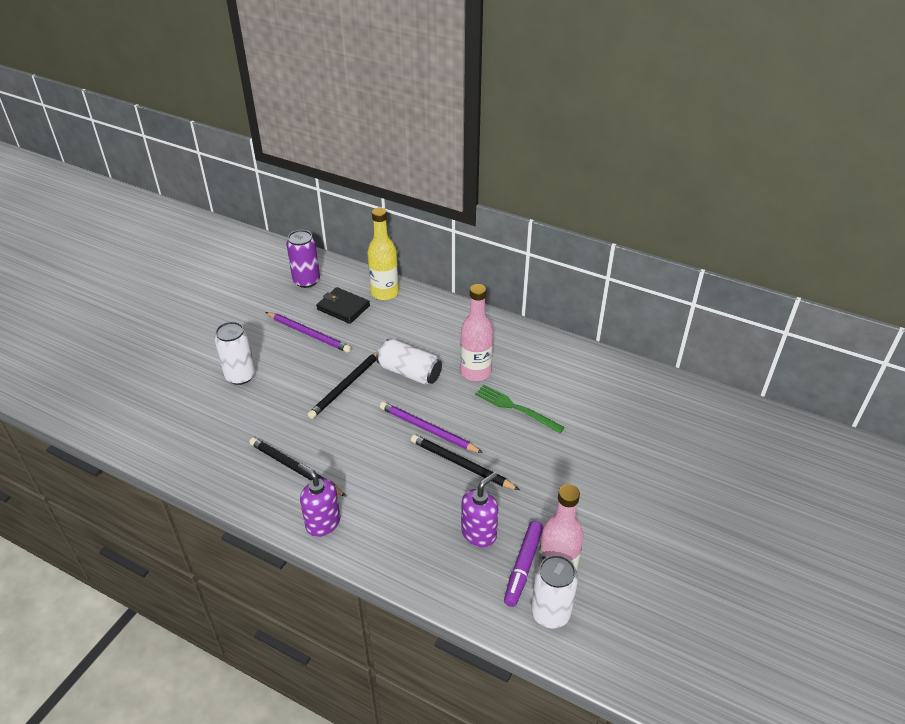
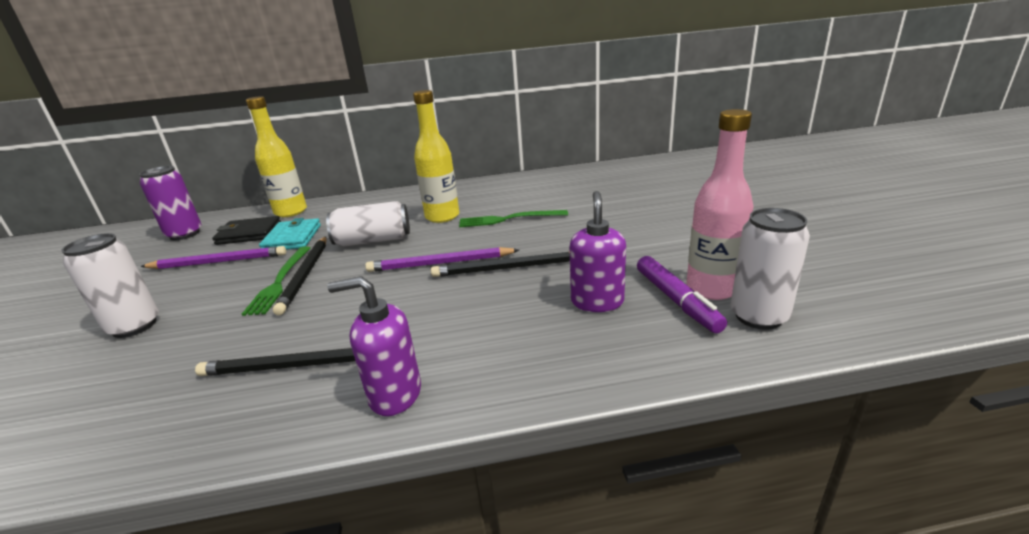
camera: 35 degrees left, 15 degrees down
pink bottle [460,284,493,381] -> yellow bottle [413,90,459,223]
none -> green fork [242,246,310,316]
none -> turquoise wallet [259,218,321,250]

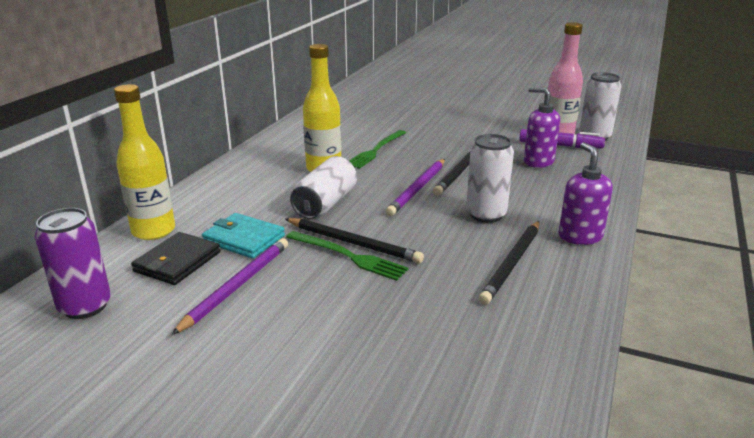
camera: 60 degrees left, 0 degrees up
white can [61,233,159,338] -> white can moved to [466,134,514,223]
purple soap dispenser [327,276,421,416] -> purple soap dispenser turned 135 degrees clockwise [559,142,613,245]

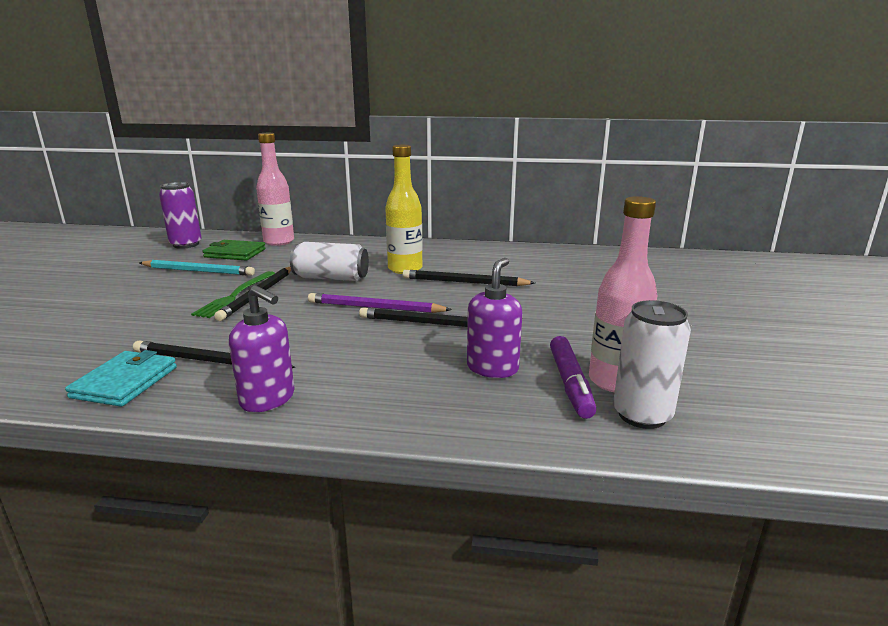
camera: 75 degrees right, 5 degrees down
yellow bottle [114,84,175,240] -> pink bottle [256,133,294,246]
black wallet [131,232,220,285] -> green wallet [203,240,266,260]
purple pencil [171,238,288,335] -> turquoise pencil [139,260,255,276]
turquoise wallet [202,213,285,259] -> turquoise wallet moved to [65,350,177,407]
green fork [349,130,406,169] -> black pencil [403,270,535,286]
white can [466,134,514,223] -> none
purple soap dispenser [559,142,613,245] -> purple soap dispenser turned 60 degrees clockwise [229,285,295,412]

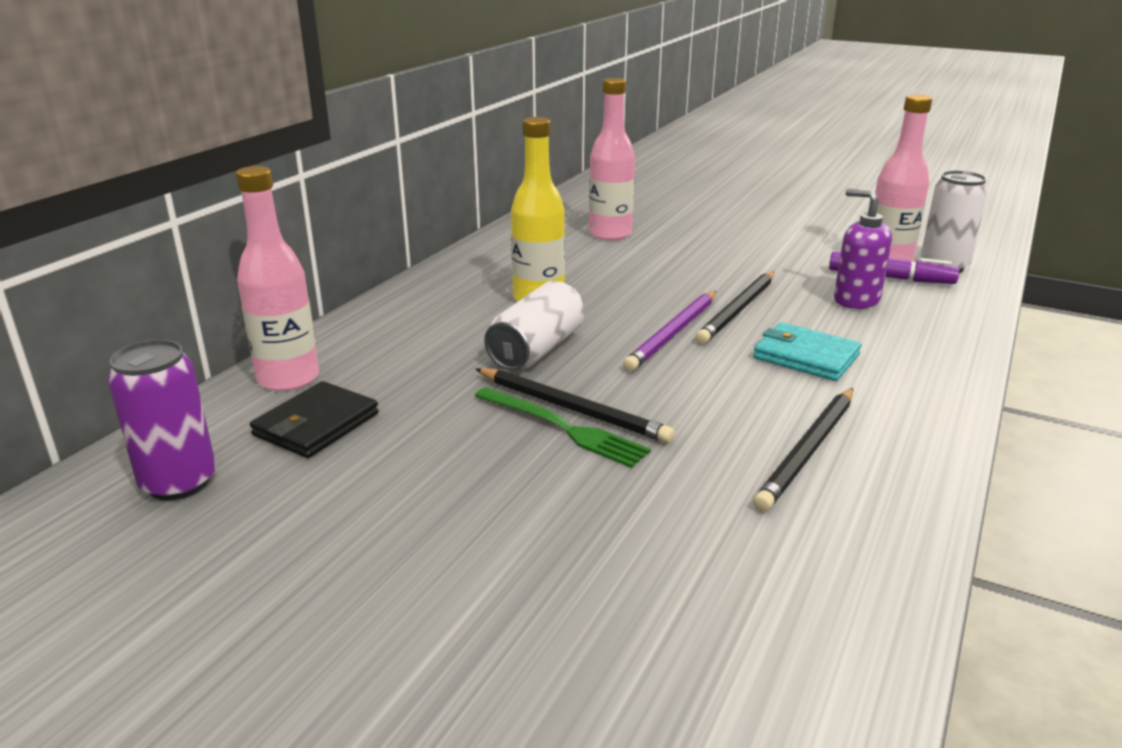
camera: 70 degrees left, 5 degrees up
turquoise wallet [65,350,177,407] -> turquoise wallet moved to [753,322,861,381]
turquoise pencil [139,260,255,276] -> none
green wallet [203,240,266,260] -> black wallet [250,381,379,458]
purple soap dispenser [229,285,295,412] -> none
black pencil [403,270,535,286] -> none
none -> pink bottle [589,78,635,241]

